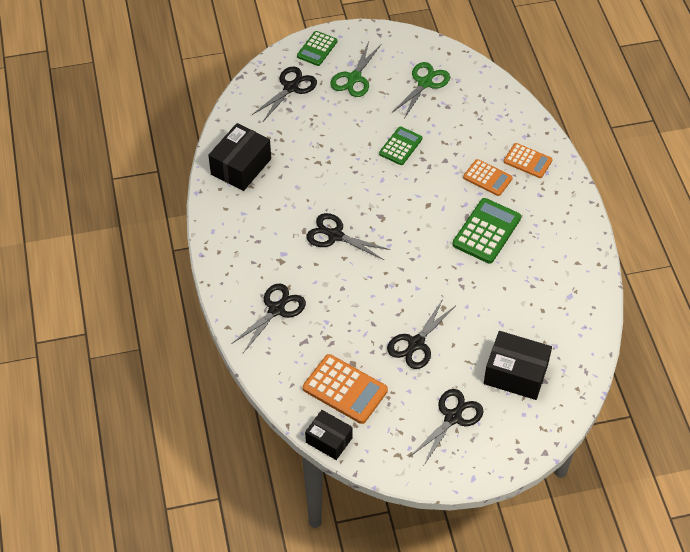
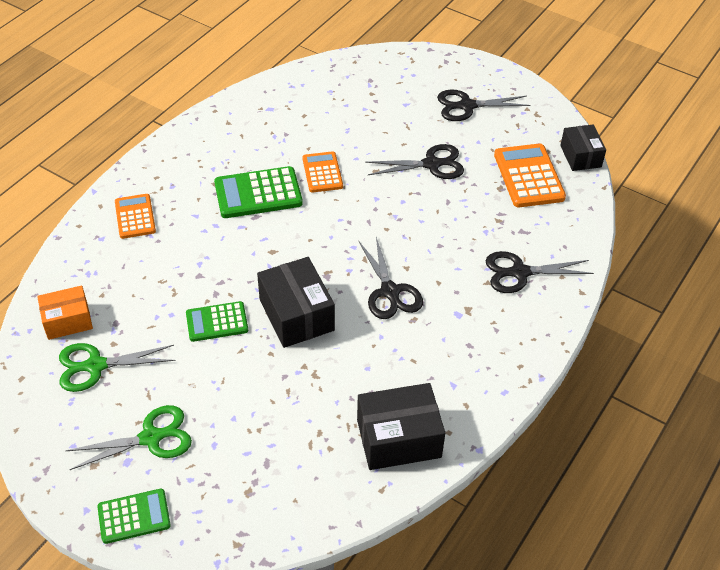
camera: 135 degrees left, 5 degrees down
black scissors [252,67,317,121] -> none
orange calculator [463,159,513,196] -> orange calculator moved to [302,151,343,193]
black box [484,331,552,400] -> black box moved to [257,257,335,348]
none -> orange box [37,285,93,340]

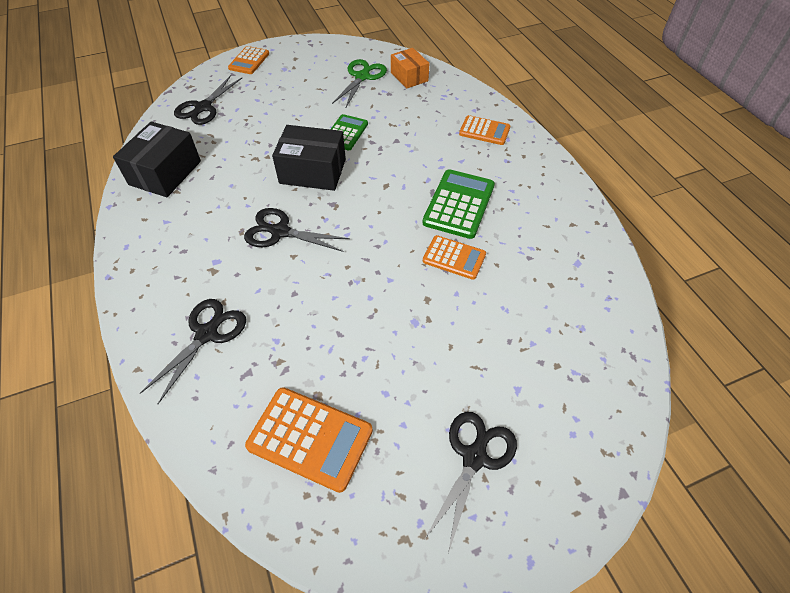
camera: 125 degrees right, 5 degrees up
orange box [37,285,93,340] -> orange box turned 45 degrees counterclockwise [391,48,429,89]
green scissors [66,405,192,470] -> none
green calculator [97,489,171,544] -> orange calculator [228,46,269,74]
black scissors [365,144,464,179] -> black scissors moved to [174,75,242,125]
black box [560,125,606,171] -> none

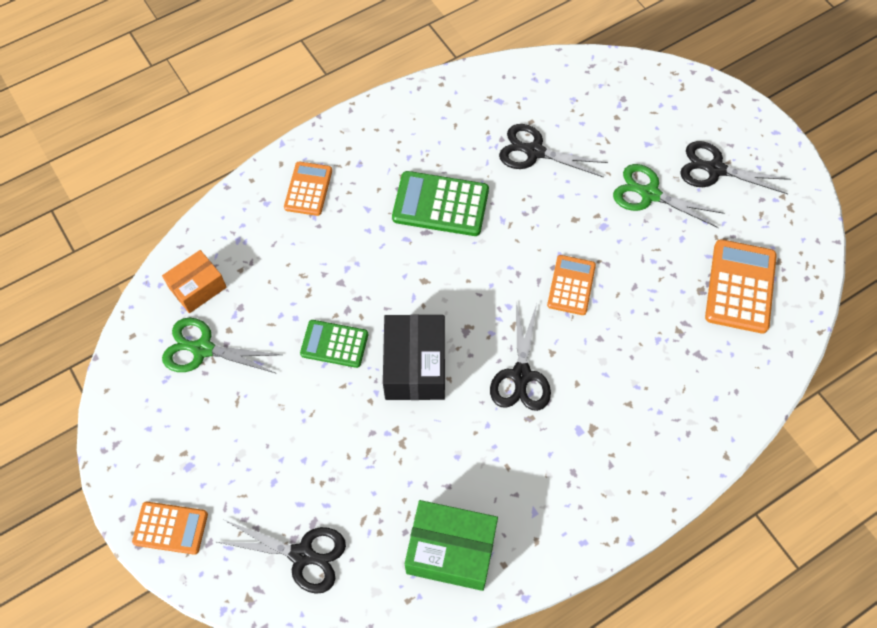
camera: 100 degrees left, 10 degrees up
black box [113,121,201,197] -> green box [405,500,498,591]
black scissors [140,299,246,404] -> black scissors moved to [499,124,608,177]
orange calculator [423,235,486,280] -> orange calculator moved to [547,255,596,315]
none -> green scissors [613,164,724,228]

